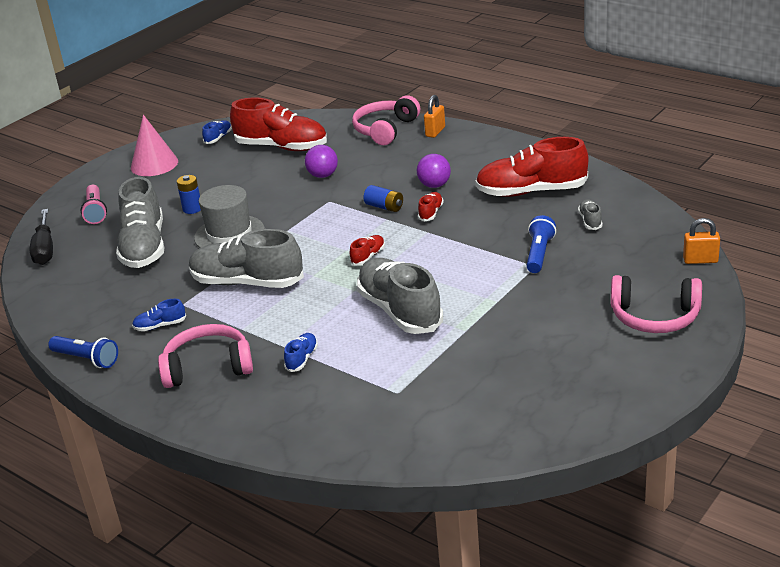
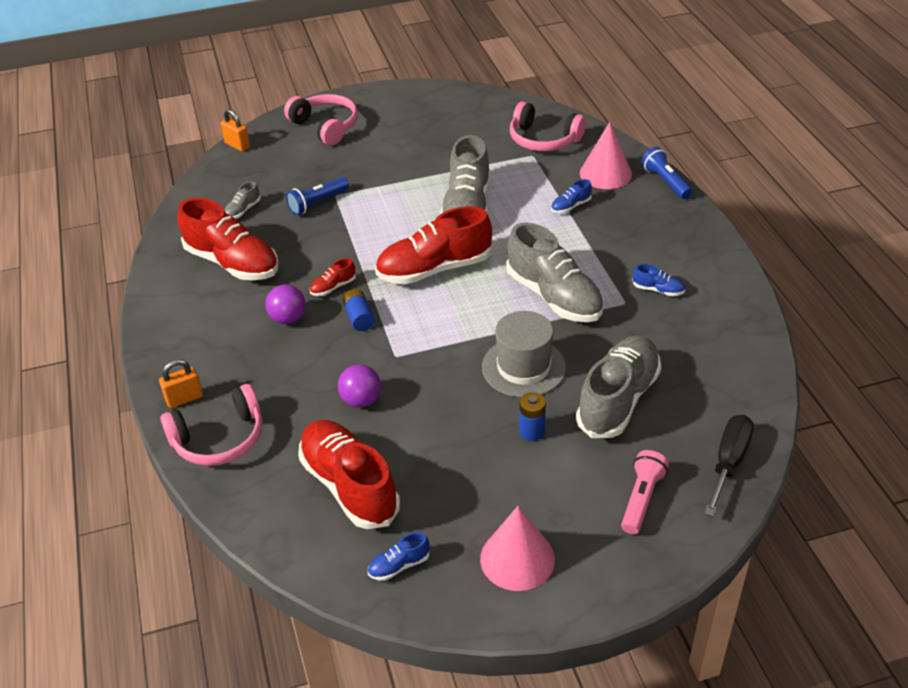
camera: 145 degrees left, 10 degrees up
blue flashlight [48,336,118,368] -> blue flashlight moved to [641,147,692,199]
pink headphones [158,324,253,388] -> pink headphones moved to [510,101,586,151]
red shoe [350,235,385,265] -> red shoe [375,206,492,284], size x2.36
none -> pink cone [580,122,632,189]

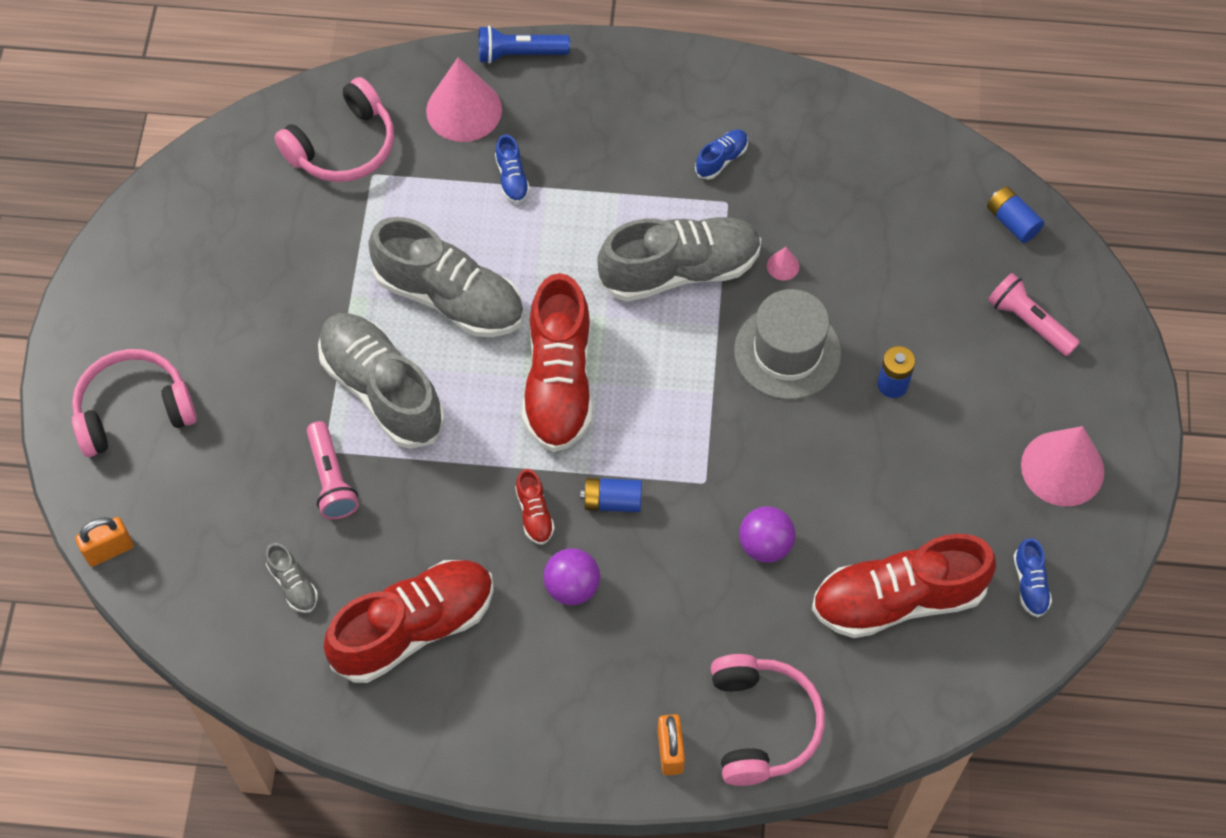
camera: 70 degrees left, 20 degrees up
blue flashlight [286,177,349,215] -> pink flashlight [307,421,359,519]
grey shoe [576,335,661,438] -> grey shoe moved to [318,313,445,449]
black screwdriver [704,415,754,516] -> blue battery [987,186,1044,243]
none -> pink cone [767,247,799,280]

